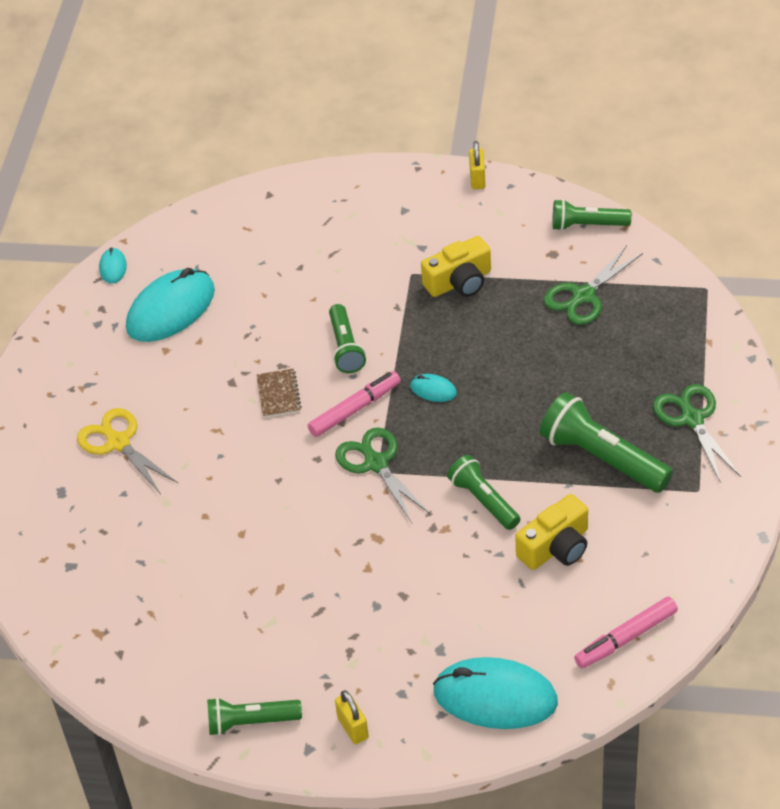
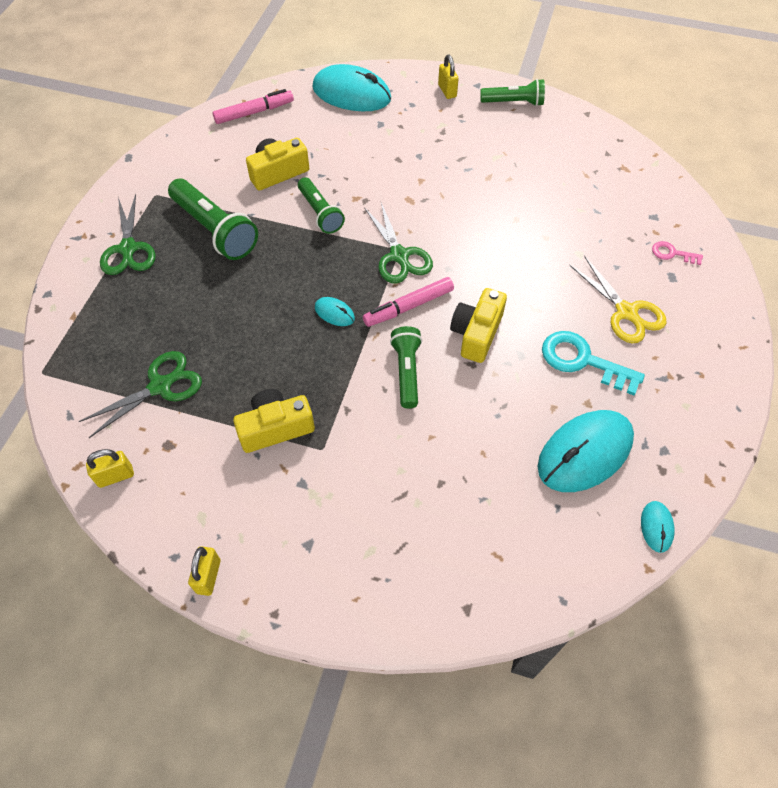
camera: 175 degrees left, 10 degrees up
brown notebook [257,369,302,418] -> yellow camera [450,288,507,363]
green flashlight [553,199,632,231] -> yellow padlock [86,449,134,488]
none -> turquoise key [542,331,645,395]
none -> pink key [652,241,703,265]

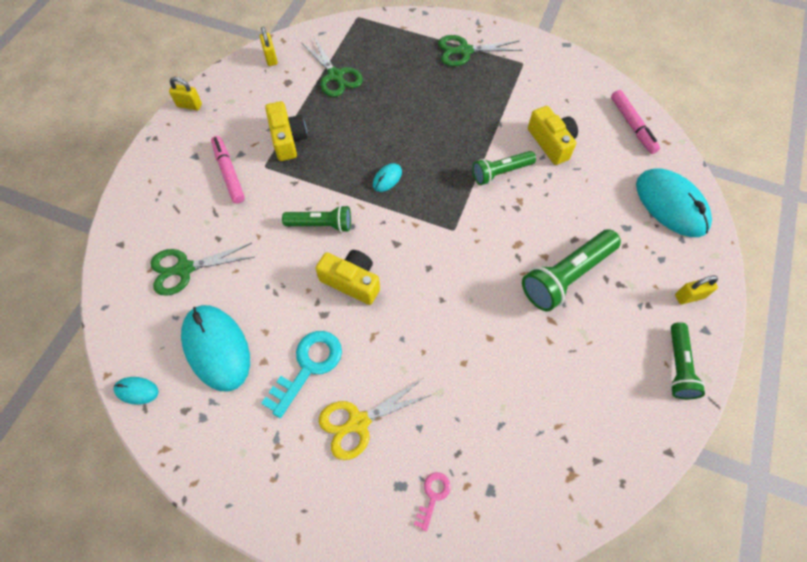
camera: 95 degrees right, 5 degrees up
green flashlight [168,179,258,260] -> green flashlight moved to [522,229,621,311]
turquoise mouse [312,64,391,111] -> turquoise mouse turned 60 degrees counterclockwise [636,169,712,237]
pink marker [363,277,454,327] -> pink marker moved to [211,136,245,204]
green scissors [364,203,433,284] -> green scissors moved to [150,243,254,296]

